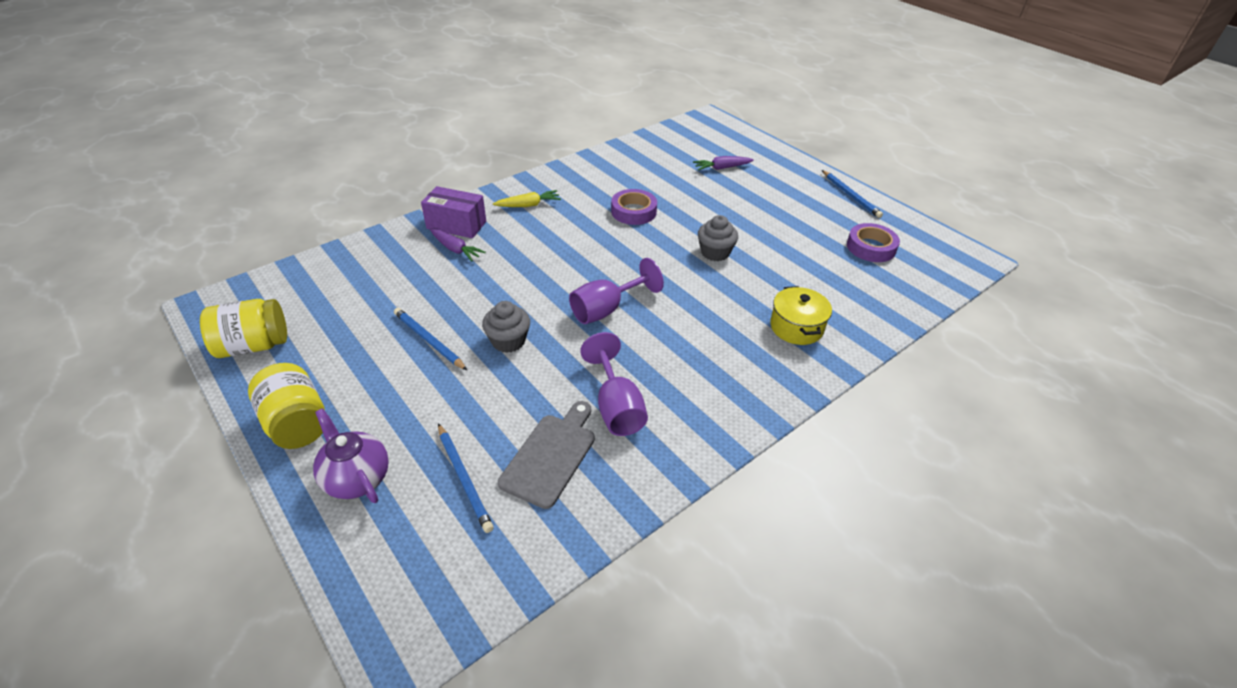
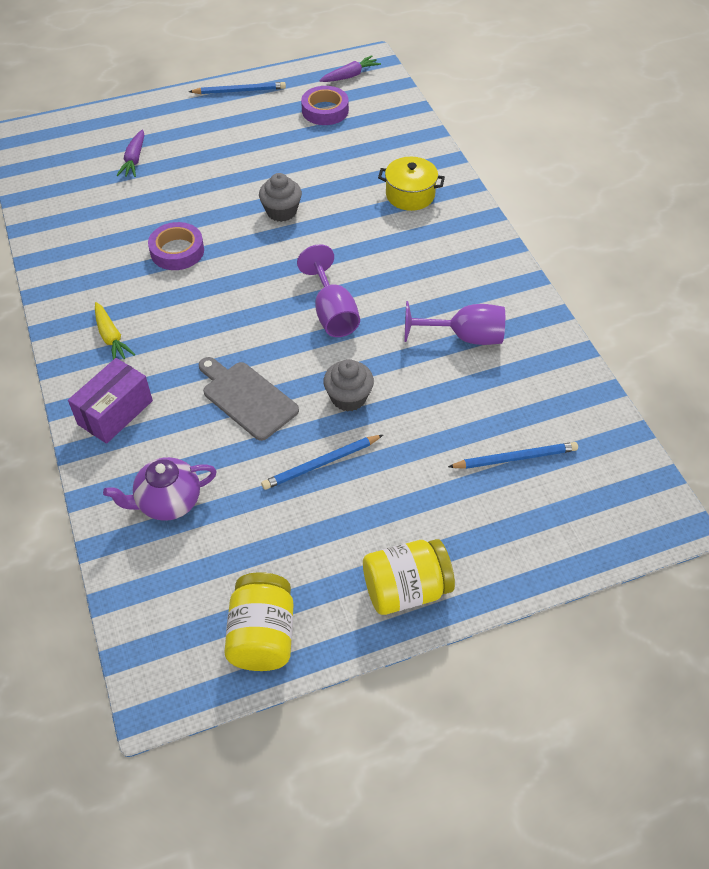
camera: 70 degrees left, 10 degrees up
purple teapot [313,408,389,503] -> purple teapot moved to [103,457,217,521]
purple carrot [429,228,486,262] -> purple carrot moved to [319,55,381,82]
yellow carrot [493,190,561,207] -> yellow carrot turned 150 degrees clockwise [95,302,135,360]
grey cutting board [498,401,595,509] -> grey cutting board moved to [199,357,299,441]

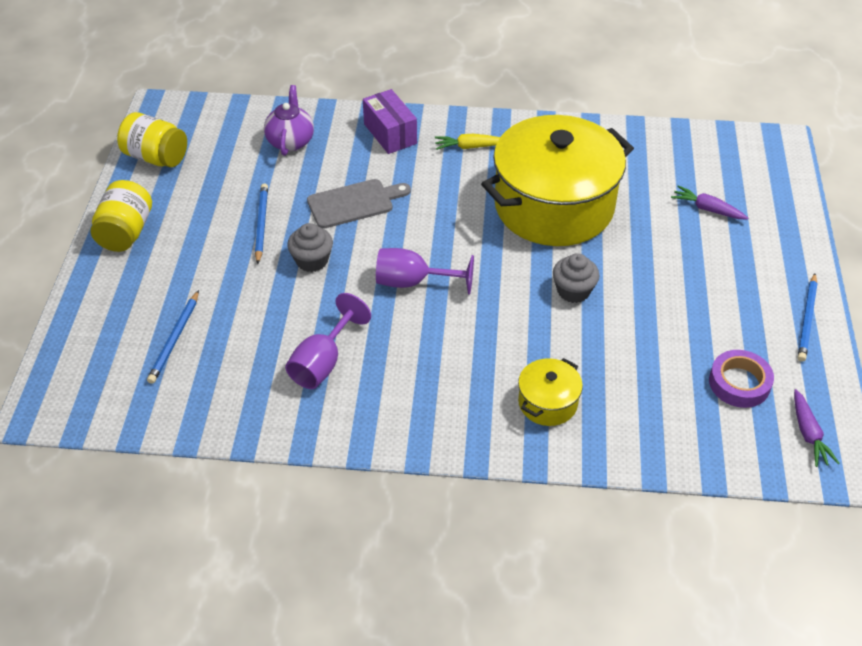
camera: 115 degrees right, 5 degrees down
purple tape [148,222,204,270] -> yellow pot [481,115,634,246]

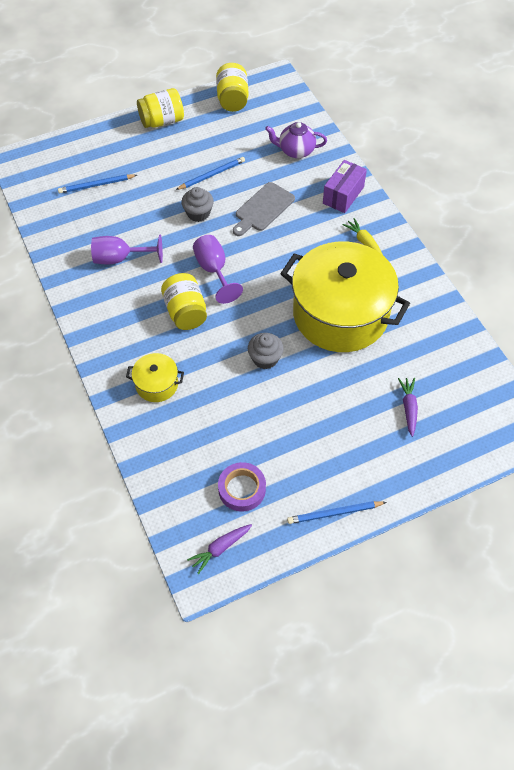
camera: 60 degrees right, 10 degrees up
purple teapot [264,85,314,156] -> purple teapot turned 150 degrees counterclockwise [265,122,327,158]
grey cutting board [307,179,411,229] -> grey cutting board turned 90 degrees clockwise [233,182,295,236]
none -> yellow jar [161,273,207,330]

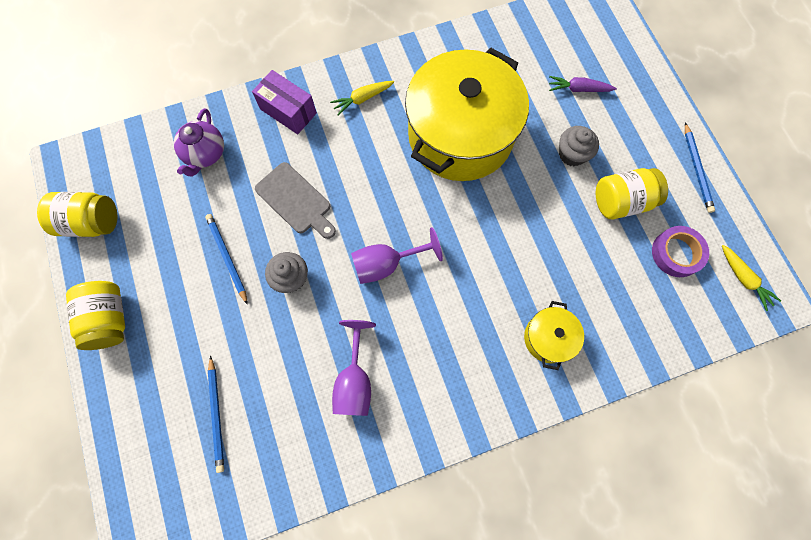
camera: 85 degrees left, 15 degrees up
yellow jar [161,273,207,330] -> yellow jar moved to [596,168,668,219]
purple carrot [187,524,252,574] -> yellow carrot [722,245,781,311]
grey cupcake [248,333,284,369] -> grey cupcake moved to [559,126,599,166]

